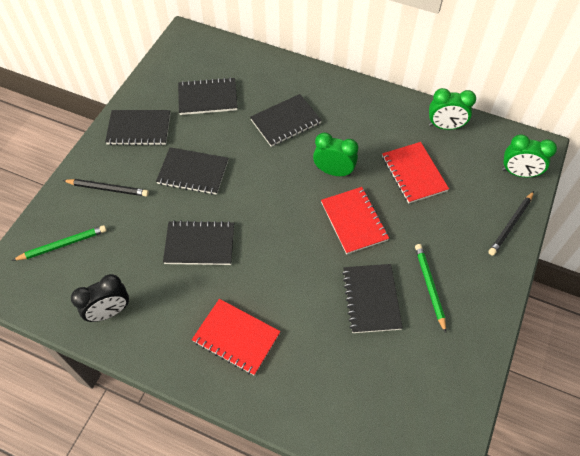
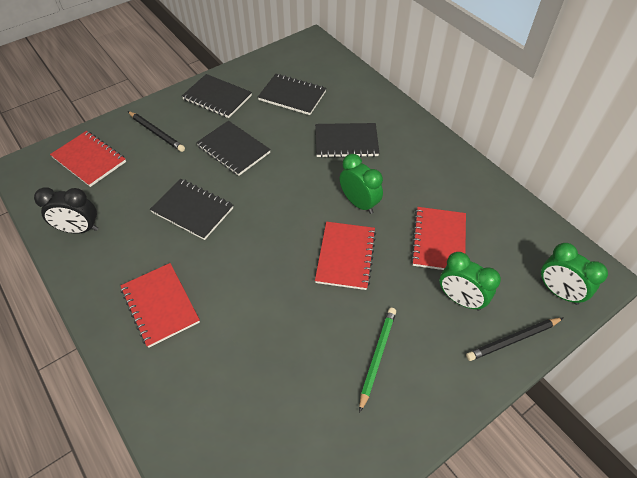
camera: 30 degrees right, 5 degrees down
green pencil [12,225,107,261] -> red notebook [50,131,126,187]
black notebook [342,264,403,333] -> none
green clock [429,88,476,130] -> green clock moved to [439,252,501,311]

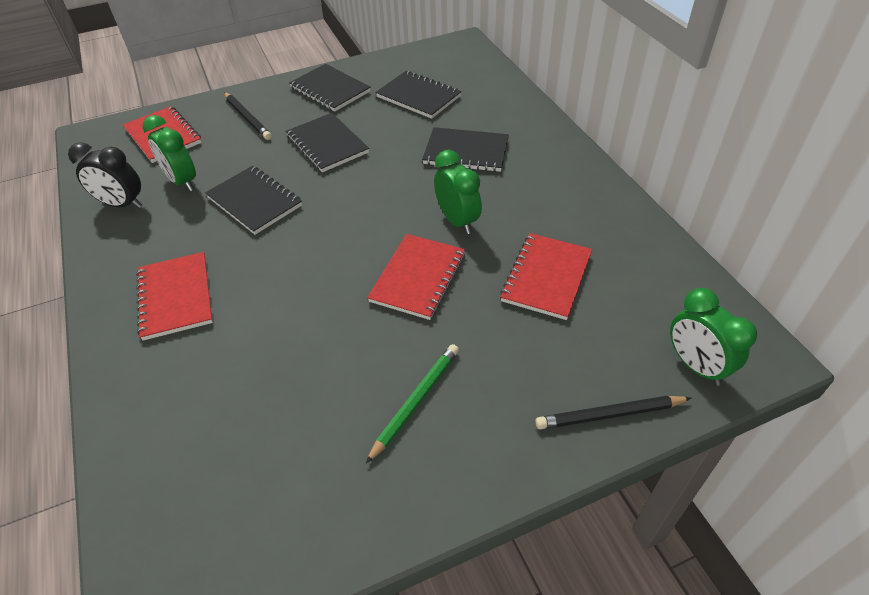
camera: 15 degrees right, 5 degrees down
green clock [439,252,501,311] -> green clock moved to [143,115,196,191]

